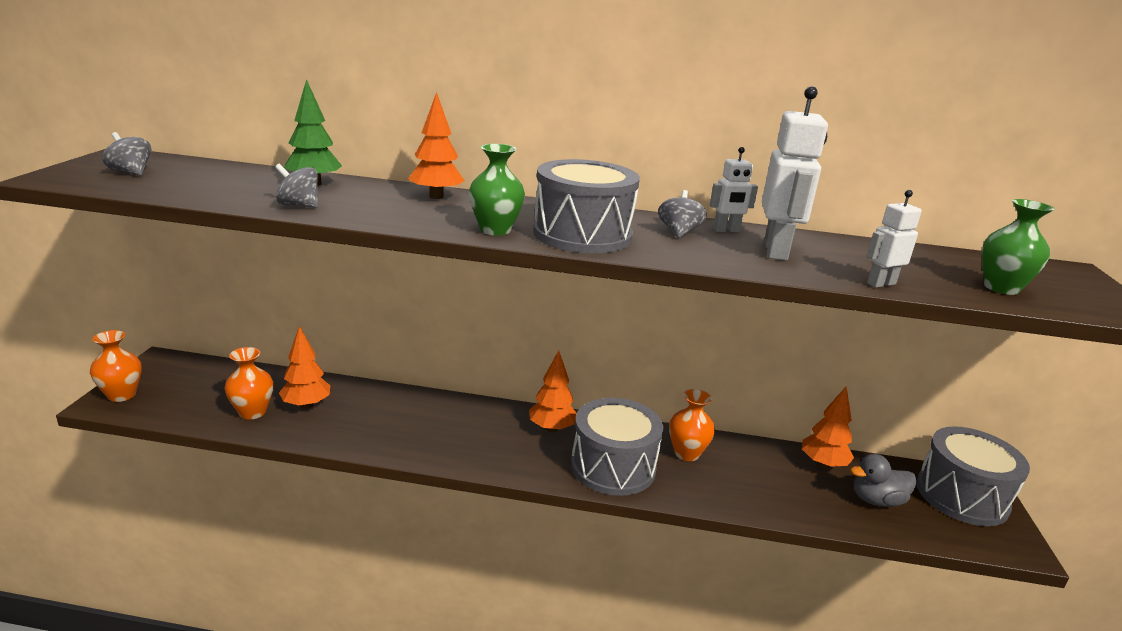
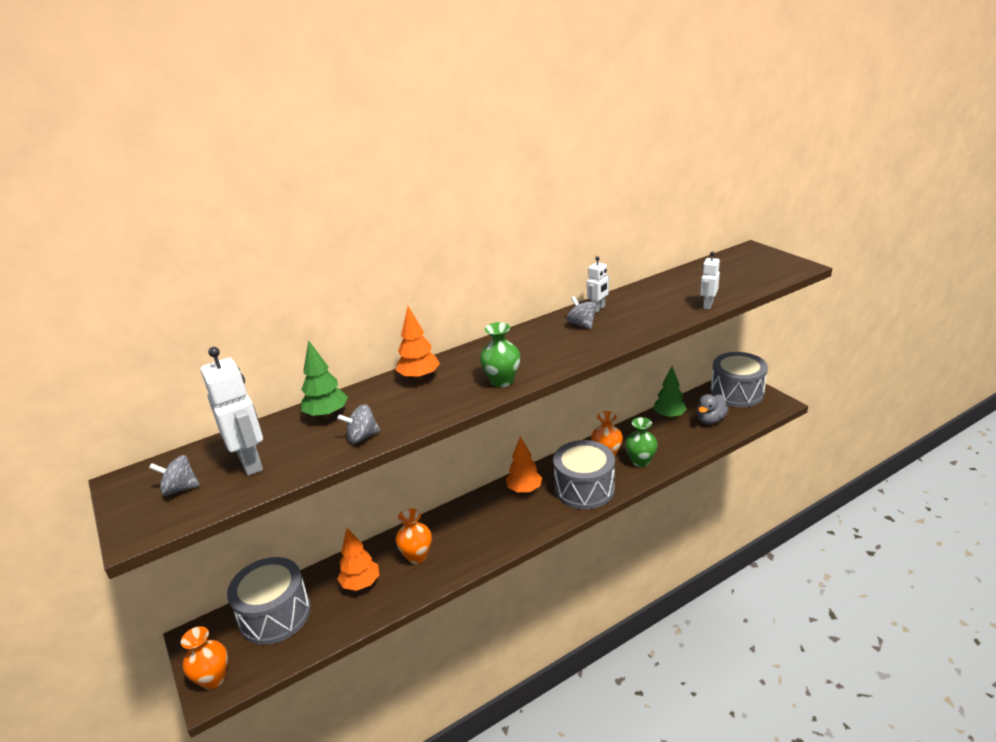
camera: 35 degrees left, 5 degrees up
orange vase [224,347,273,419] -> orange vase moved to [396,508,432,564]
grey drum [533,159,640,253] -> grey drum moved to [227,557,311,645]
white robot [762,86,828,260] -> white robot moved to [201,347,263,476]
orange tree [802,386,854,469] -> green tree [653,366,687,419]
green vase [982,199,1055,295] -> green vase moved to [625,417,658,467]

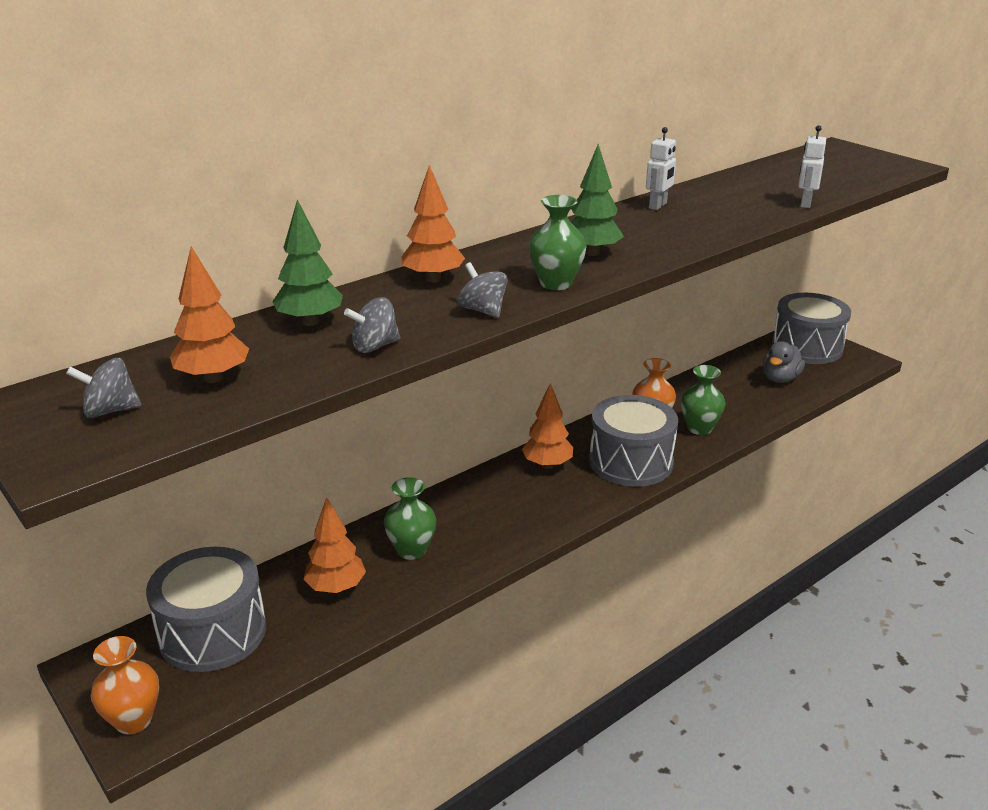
camera: 10 degrees left, 0 degrees up
white robot [201,347,263,476] -> orange tree [170,246,249,383]
orange vase [396,508,432,564] -> green vase [384,477,436,560]
grey spinning top [567,296,597,329] -> grey spinning top moved to [458,262,508,318]
green tree [653,366,687,419] -> green tree moved to [571,144,624,256]

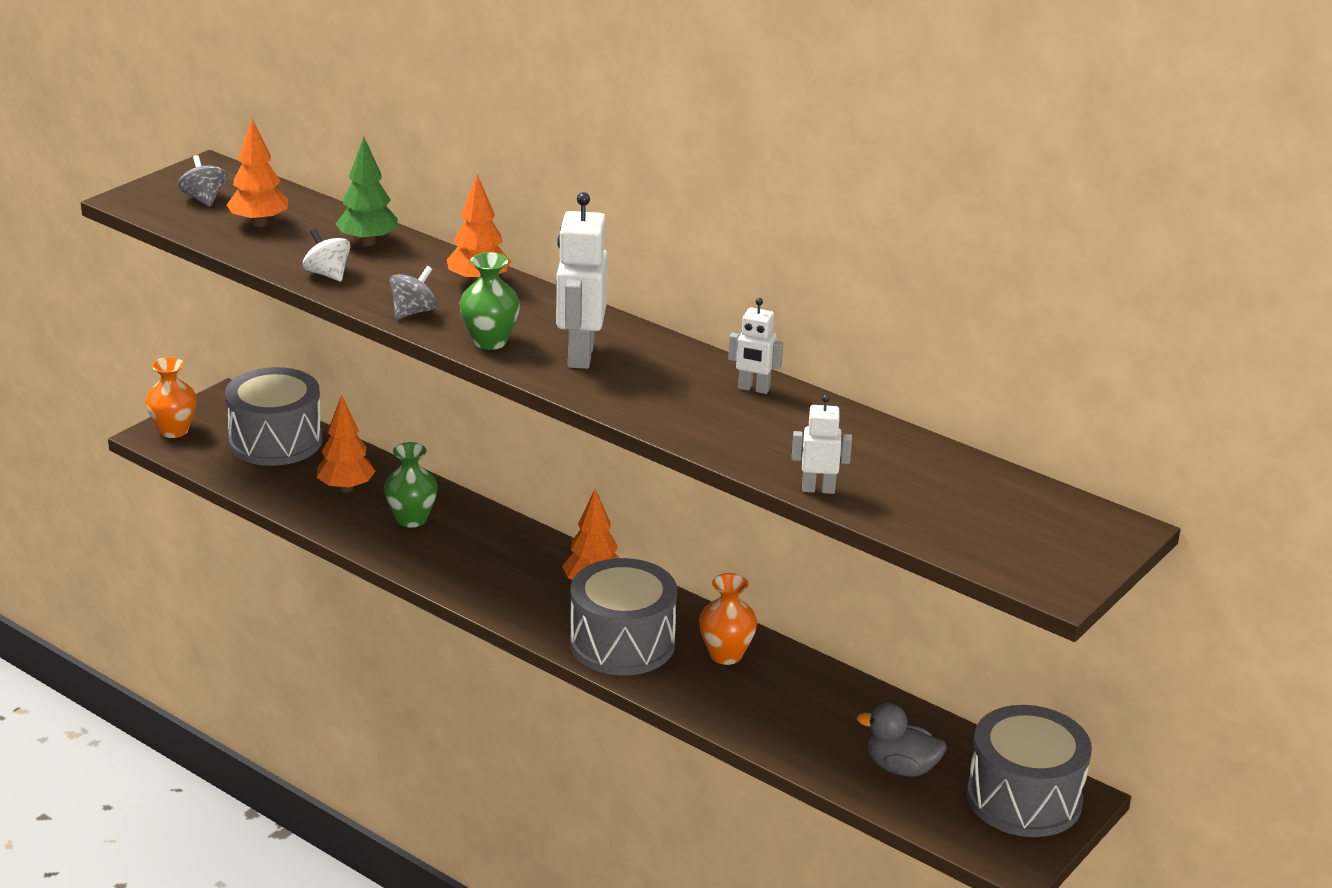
camera: 75 degrees right, 0 degrees up
grey spinning top [344,297,400,353] -> white spinning top [303,229,350,281]
green tree [571,144,624,256] -> white robot [556,192,608,369]
green vase [681,365,726,435] -> none

